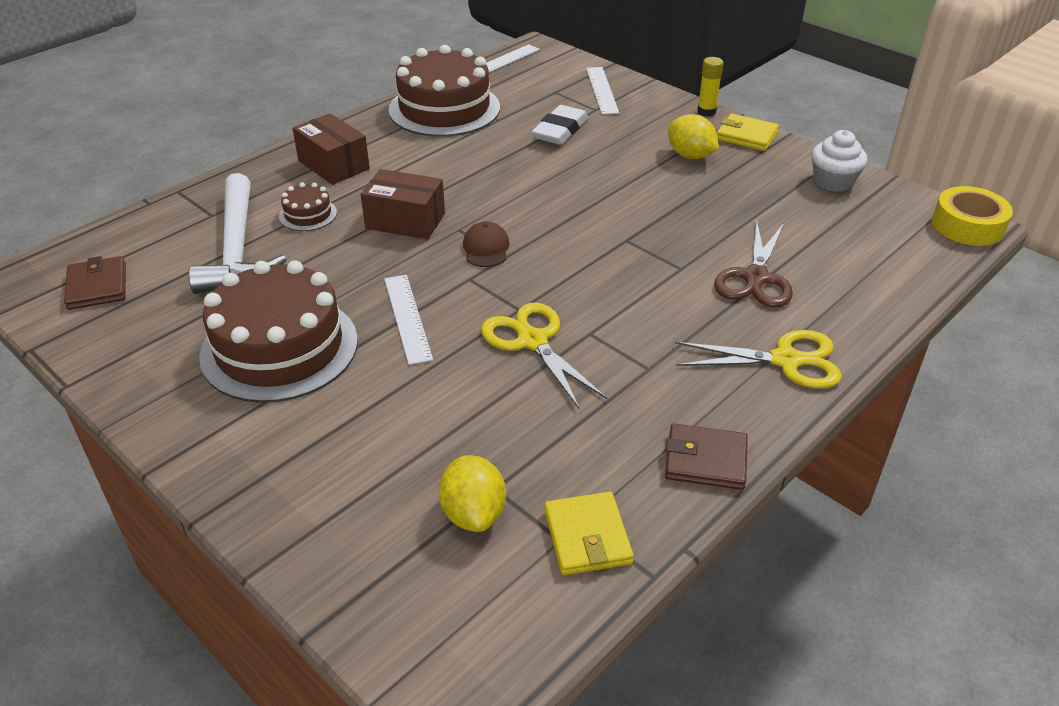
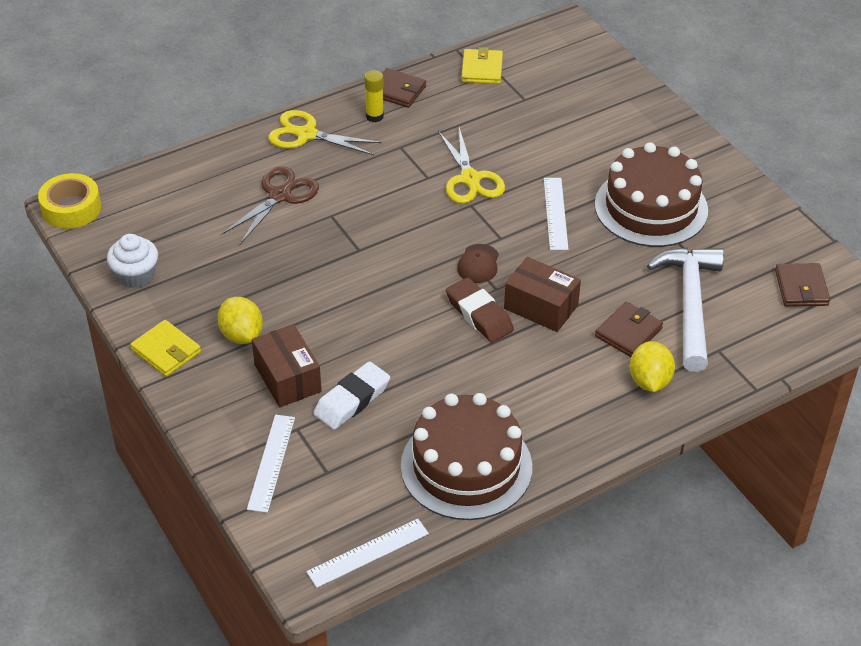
camera: 165 degrees left, 5 degrees up
brown cake [279,182,337,231] -> brown wallet [595,302,663,357]
brown box [292,113,370,185] -> brown box moved to [252,324,322,407]
yellow lemon [439,455,506,532] -> yellow lemon moved to [630,341,675,392]
yellow glue stick [697,57,724,117] -> yellow glue stick moved to [364,70,384,122]
none -> brown eraser [446,277,514,343]

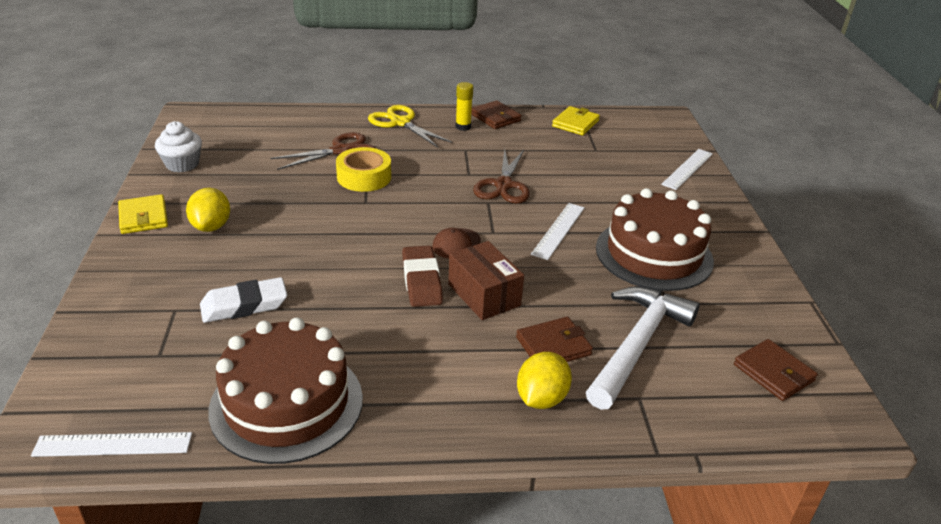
camera: 25 degrees right, 10 degrees down
yellow tape [38,173,101,229] -> yellow tape moved to [336,147,391,192]
white ruler [247,415,295,513] -> white ruler moved to [661,149,713,190]
brown box [252,324,322,407] -> none
yellow scissors [438,128,505,204] -> brown scissors [473,149,530,203]
brown wallet [775,263,830,307] -> brown wallet turned 60 degrees counterclockwise [734,339,818,401]

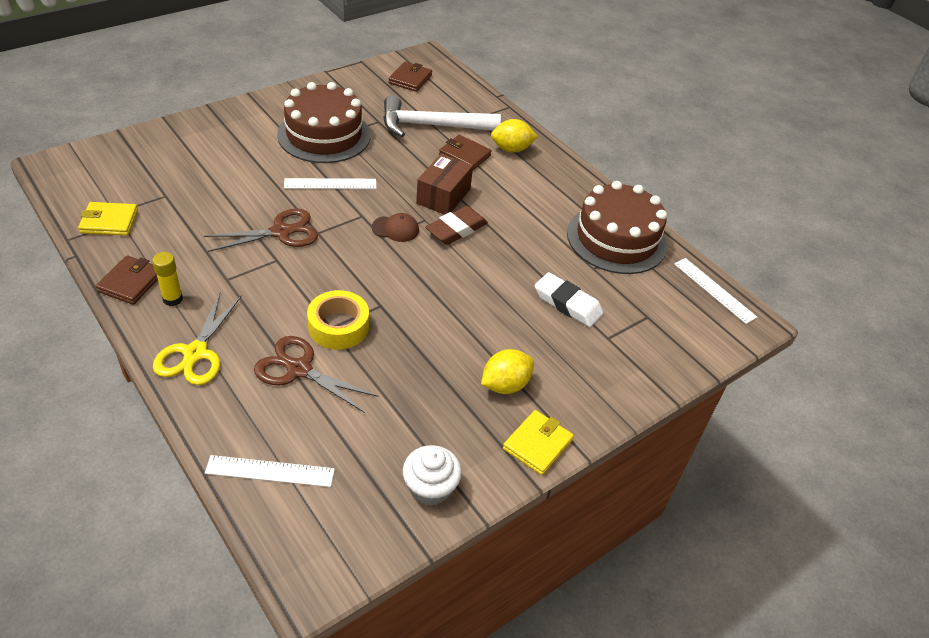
camera: 125 degrees left, 10 degrees up
white ruler [661,149,713,190] -> white ruler moved to [205,455,335,487]

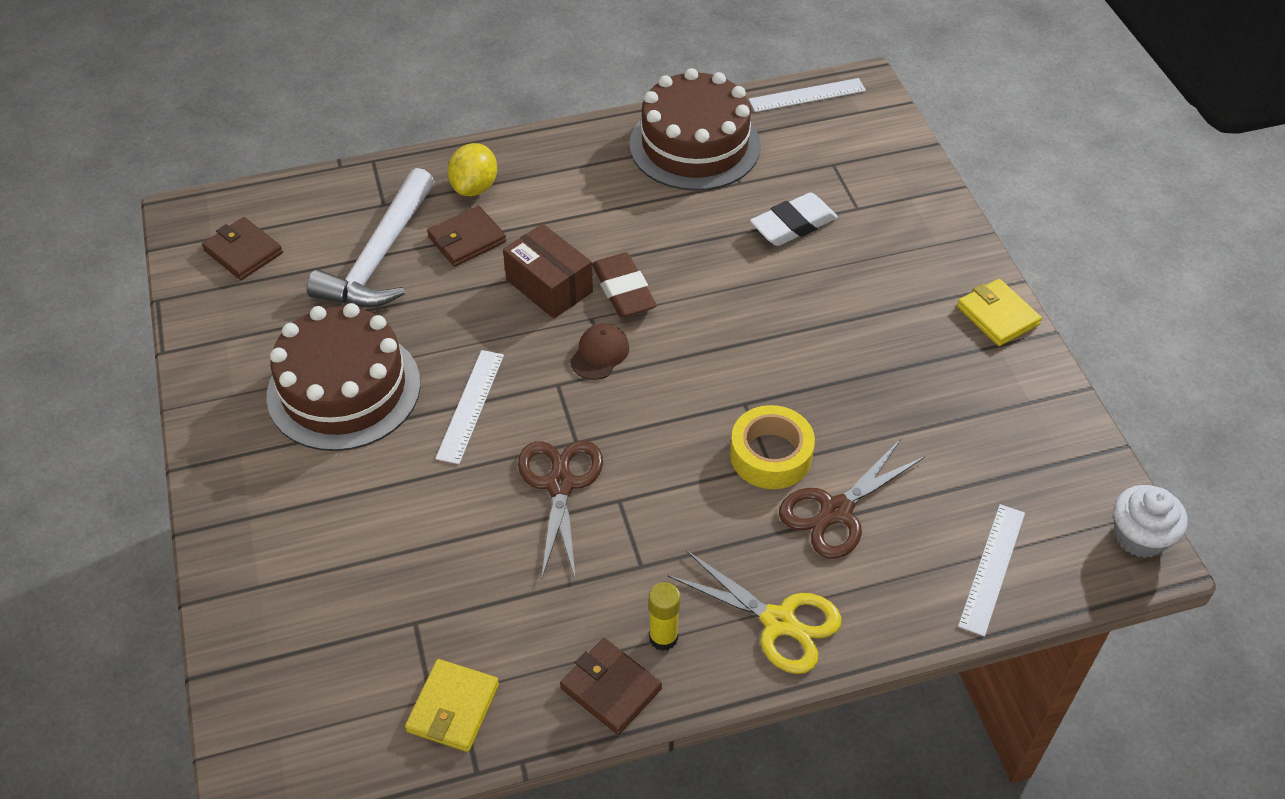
camera: 65 degrees left, 5 degrees up
white cupcake [403,445,462,506] -> white cupcake moved to [1113,485,1188,558]
yellow lemon [481,349,534,394] -> none

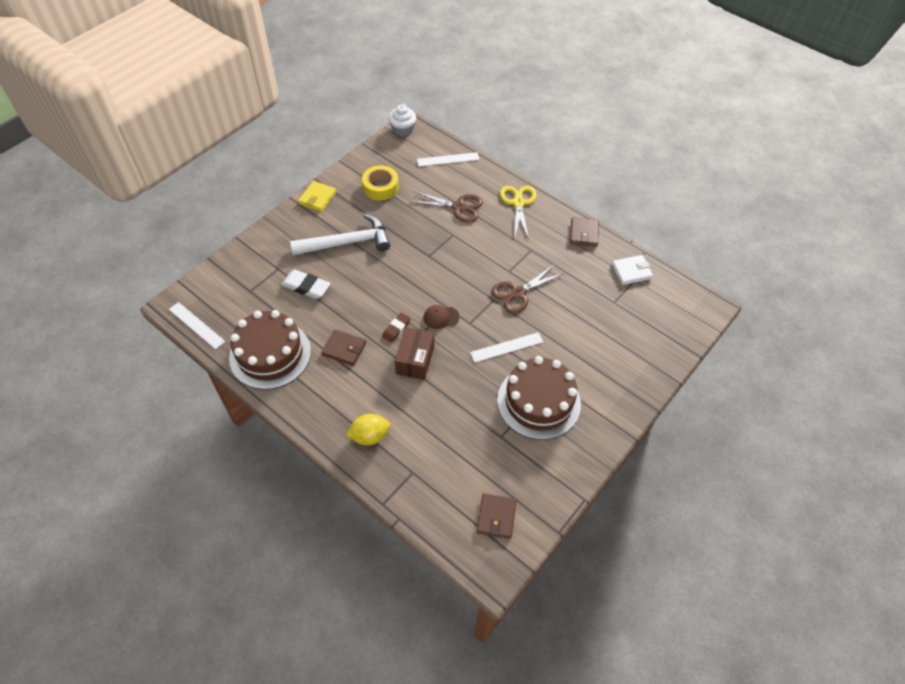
camera: 125 degrees left, 5 degrees up
white hammer [307,168,435,307] -> white hammer moved to [290,214,390,255]
yellow wallet [405,659,499,752] -> white wallet [612,255,653,285]
brown wallet [427,206,506,267] -> brown wallet moved to [321,329,366,366]
brown eraser [592,253,657,318] -> brown eraser [382,313,411,343], size x0.65
yellow glue stick [649,582,680,651] -> none
yellow tape [730,405,815,489] -> yellow tape moved to [362,165,399,201]

